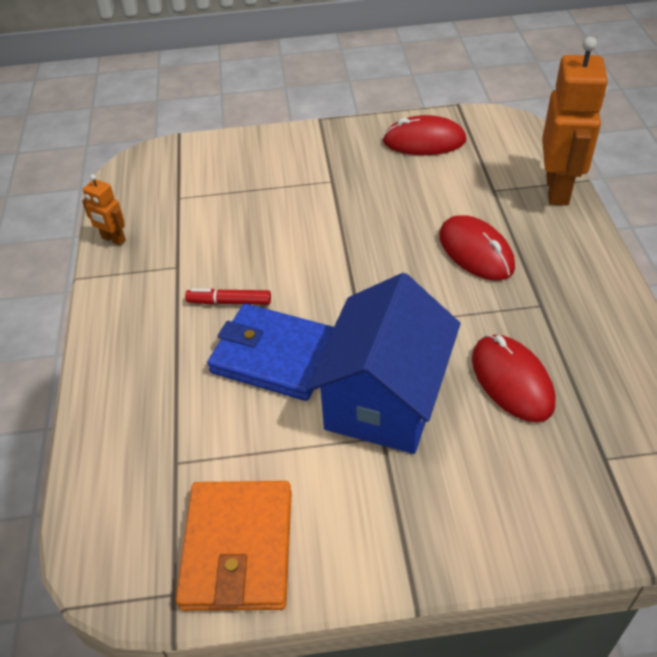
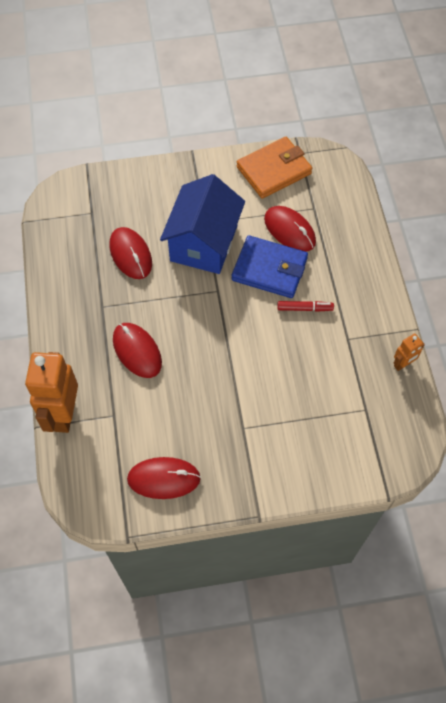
camera: 175 degrees right, 15 degrees up
orange robot [82,174,126,245] -> orange robot turned 120 degrees clockwise [394,333,425,371]
orange wallet [176,481,292,611] -> orange wallet turned 60 degrees clockwise [237,137,312,199]
none -> red mouse [264,206,316,252]

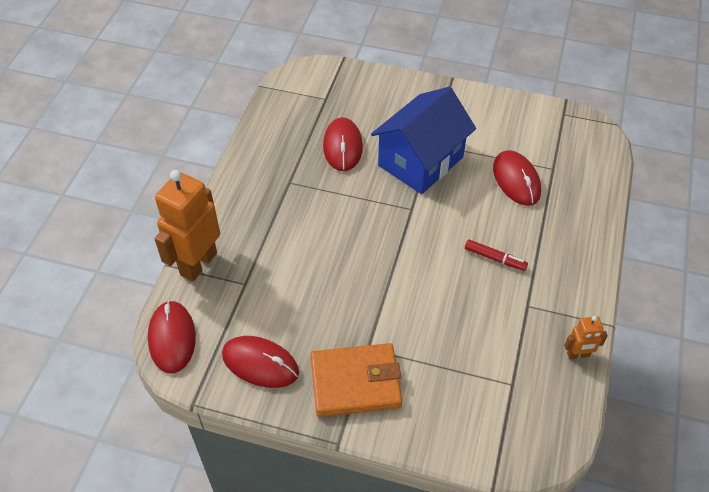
camera: 25 degrees right, 10 degrees down
red mouse [113,323,162,378] -> red mouse moved to [148,300,196,373]
blue wallet [232,235,308,298] -> none
orange wallet [237,137,312,199] -> orange wallet moved to [310,343,402,417]

